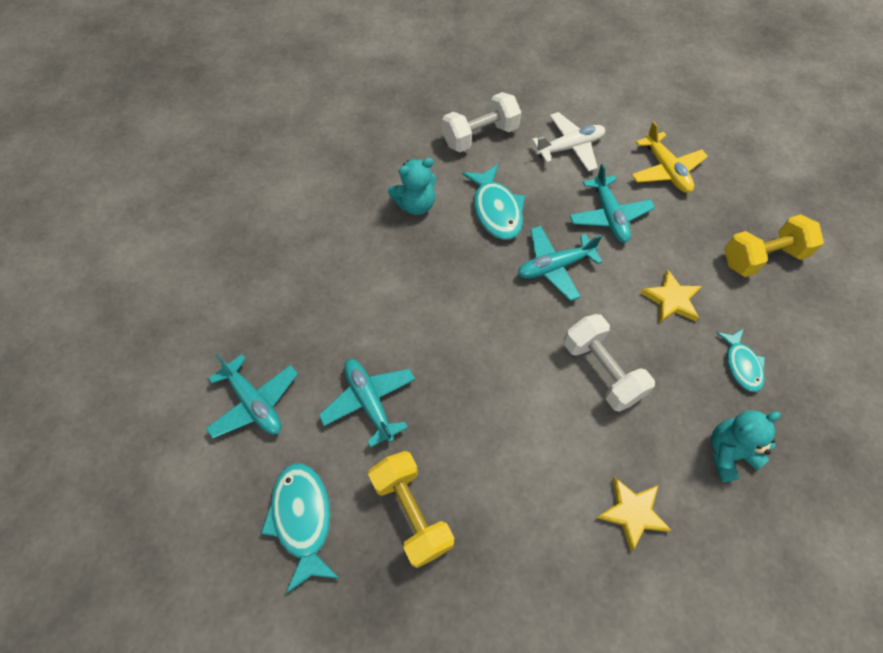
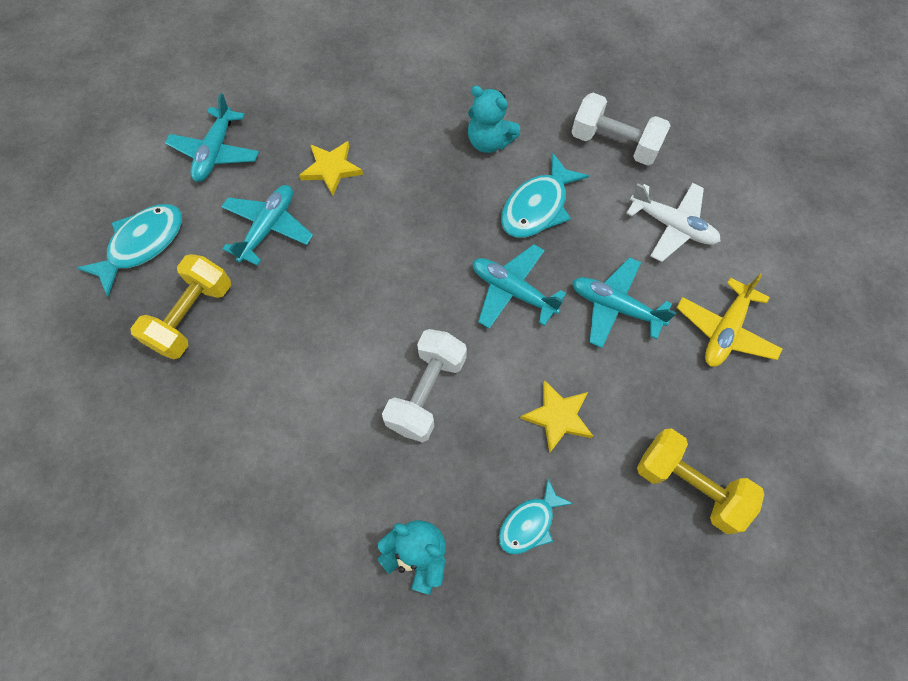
camera: 55 degrees right, 5 degrees up
turquoise plane [569,164,655,243] -> turquoise plane turned 75 degrees clockwise [572,257,677,348]
yellow star [597,477,671,552] -> yellow star moved to [299,141,363,196]

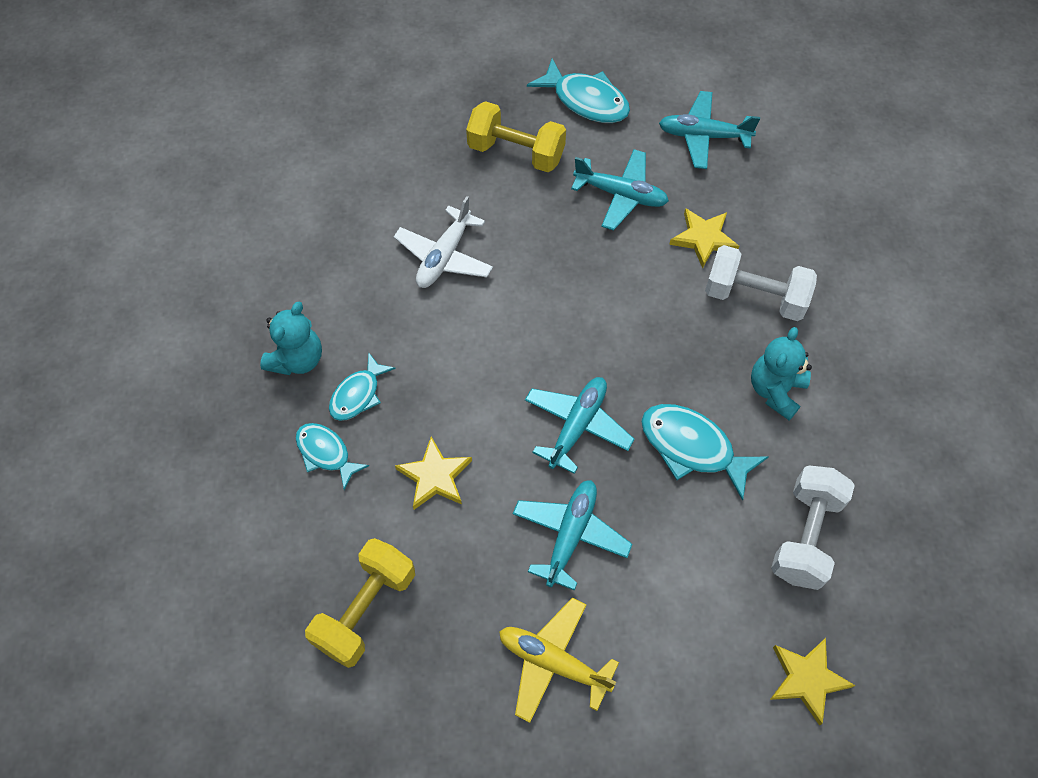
camera: 85 degrees right, 5 degrees down
white dumbbell [382,329,467,443] -> white dumbbell moved to [705,245,817,321]
white plane [626,183,721,262] -> white plane moved to [394,196,493,288]
none -> turquoise fish [329,352,396,421]
none -> yellow star [770,638,856,726]

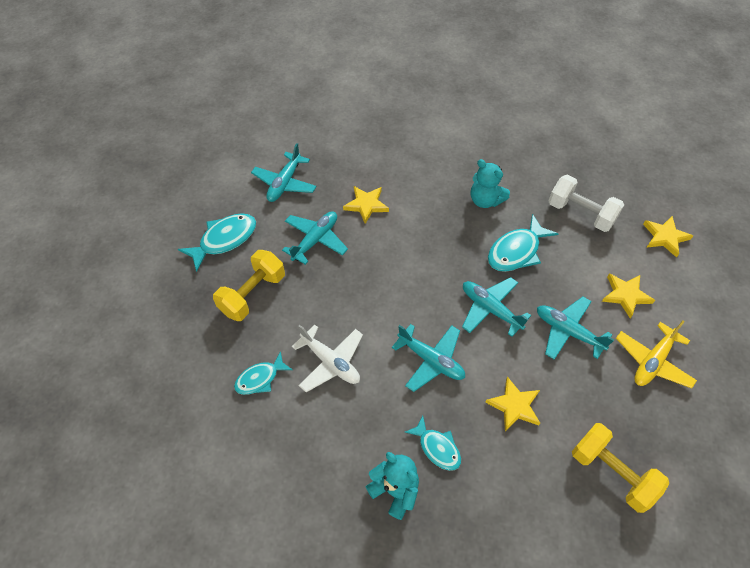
camera: 75 degrees left, 5 degrees down
turquoise fish [295,423,369,490] -> turquoise fish moved to [234,351,293,395]
white dumbbell [705,245,817,321] -> none
none -> turquoise plane [392,324,465,392]
none -> yellow star [602,273,655,318]

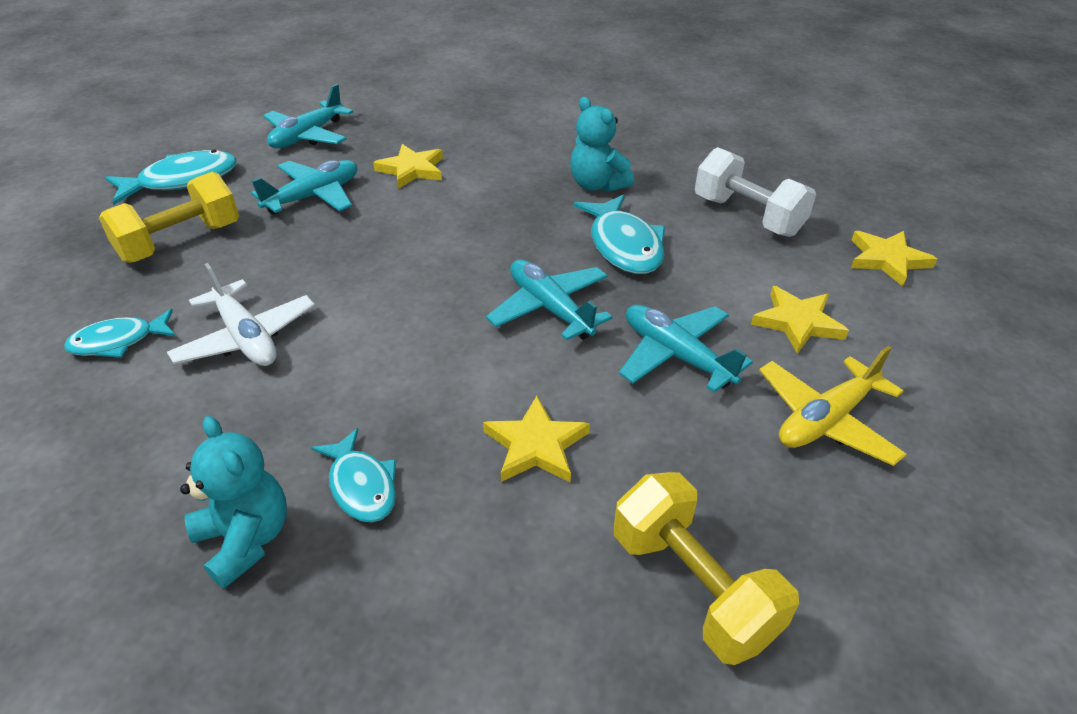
camera: 10 degrees right, 15 degrees down
turquoise plane [392,324,465,392] -> none
turquoise fish [488,214,558,272] -> turquoise fish turned 75 degrees counterclockwise [573,195,665,274]

